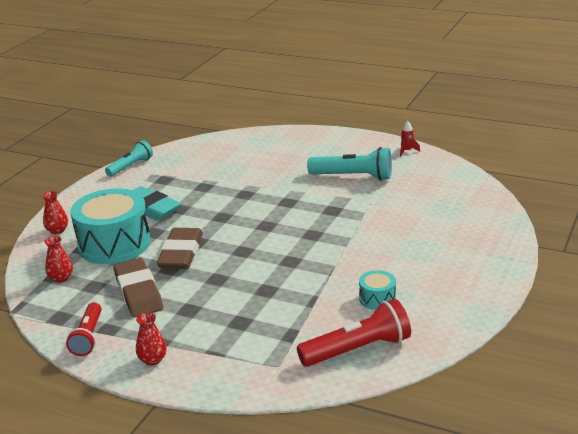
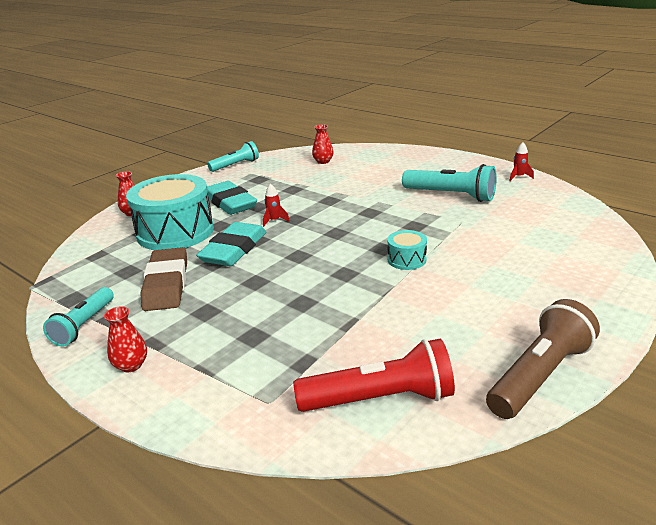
camera: 15 degrees right, 0 degrees up
red vase [44,236,73,283] -> red vase moved to [312,124,334,164]
red flashlight [66,302,102,356] -> turquoise flashlight [43,287,114,347]
brown eraser [157,228,203,269] -> turquoise eraser [196,222,266,266]
turquoise drum [359,270,396,310] -> turquoise drum moved to [387,230,427,270]
none -> red rocket [263,183,290,227]
none -> brown flashlight [486,299,600,419]

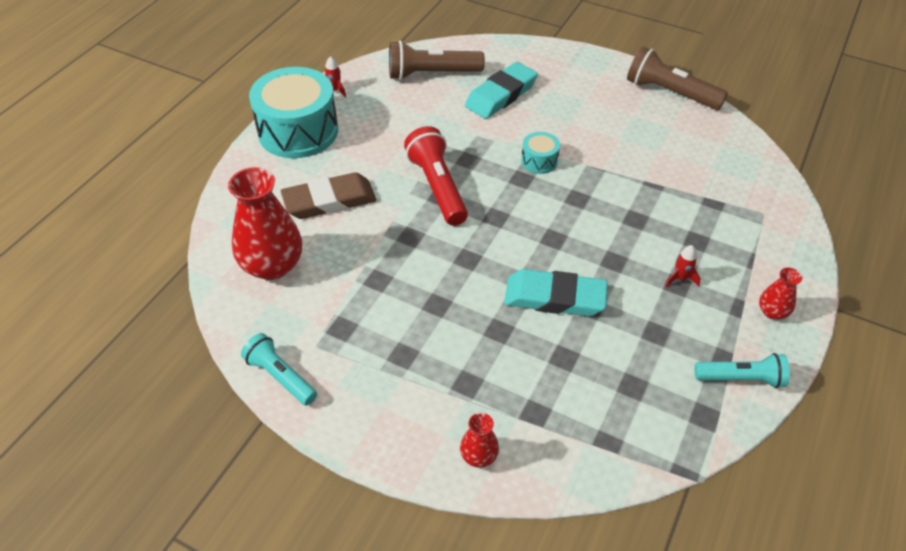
camera: 105 degrees left, 20 degrees up
turquoise drum [126,174,214,250] -> turquoise drum moved to [249,67,338,158]
brown eraser [140,247,187,311] -> brown eraser moved to [281,172,377,219]
turquoise eraser [207,181,257,215] -> turquoise eraser moved to [465,62,538,119]
red rocket [263,183,290,227] -> red rocket moved to [665,245,701,287]
red flashlight [293,339,455,412] -> red flashlight moved to [404,126,468,226]
red vase [312,124,334,164] -> red vase [228,167,302,280], size x2.08
turquoise flashlight [402,164,497,202] -> none
none -> brown flashlight [389,41,485,80]

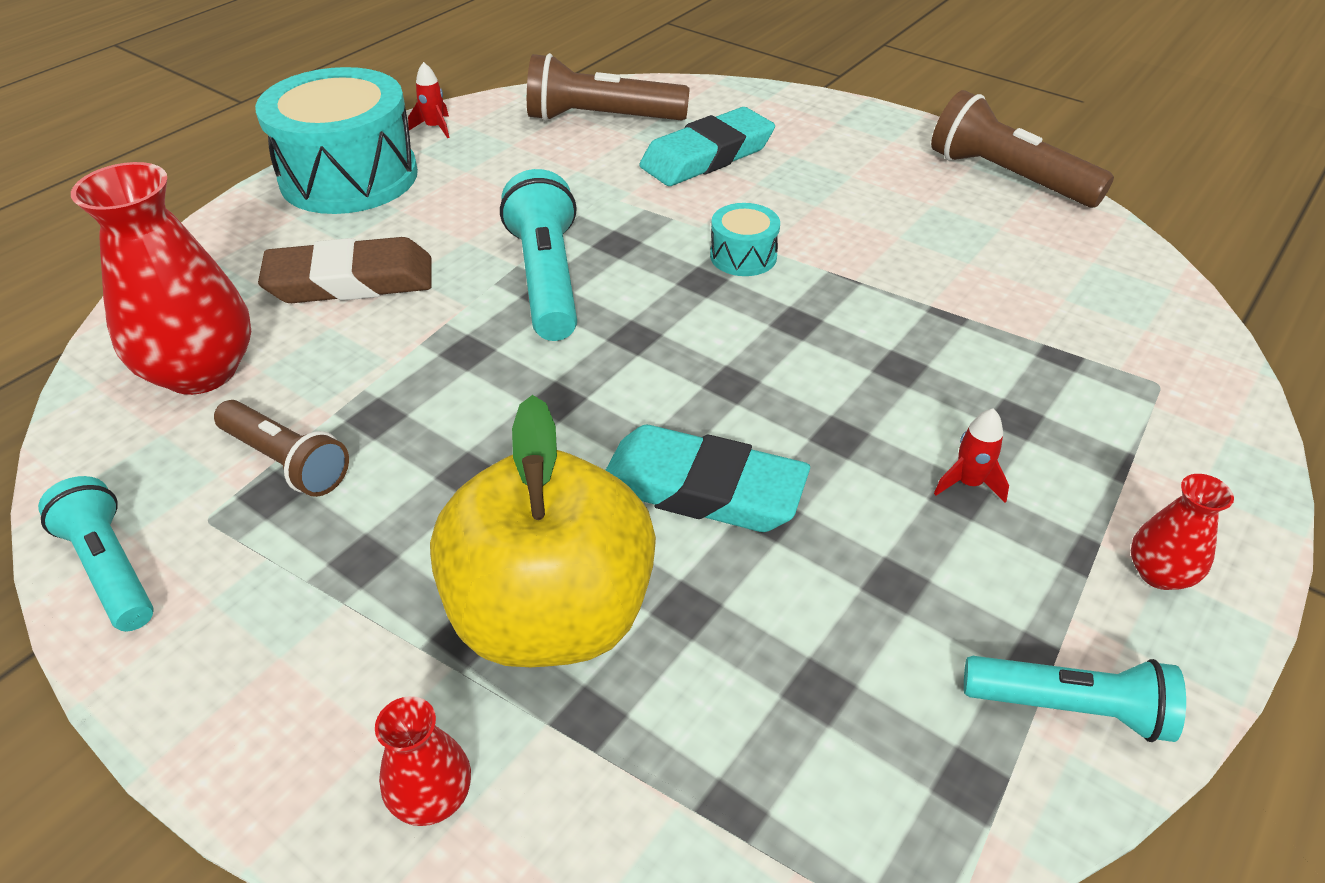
camera: 10 degrees right, 5 degrees down
red flashlight [404,126,468,226] -> turquoise flashlight [500,169,577,341]
none -> brown flashlight [214,400,349,497]
none -> yellow apple [430,395,656,667]

